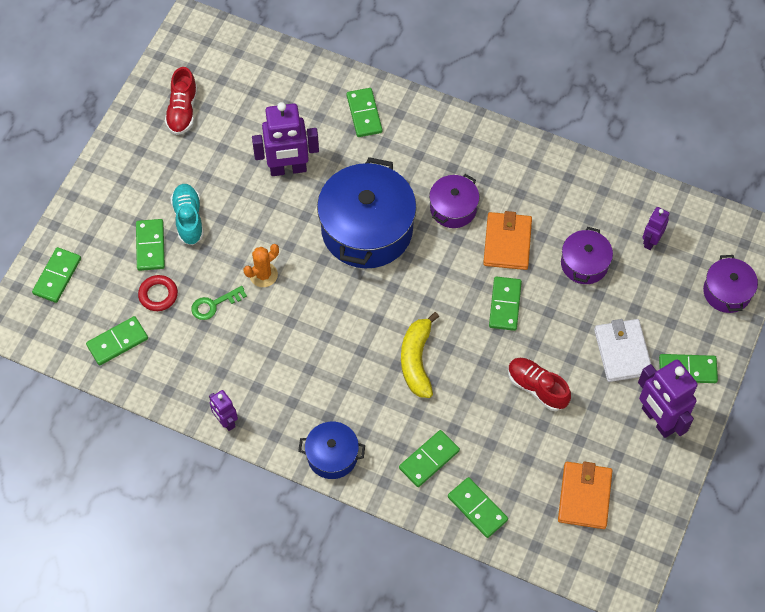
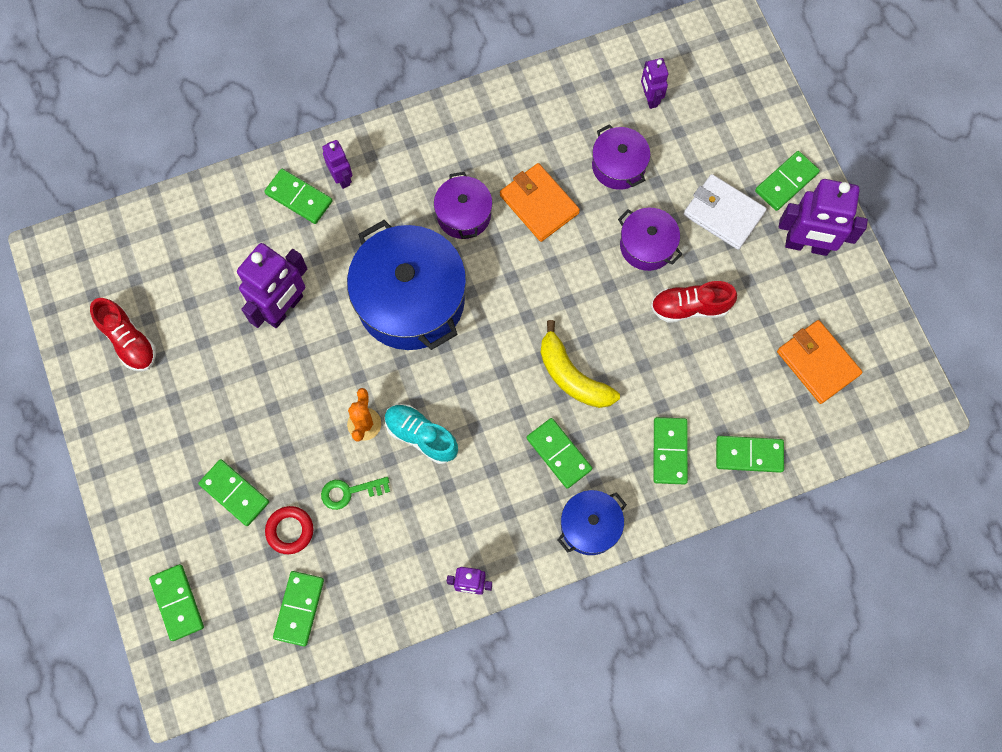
camera: 45 degrees left, 10 degrees up
turquoise shoe [170,184,204,245] -> turquoise shoe moved to [385,404,458,464]
green key [191,286,247,320] -> green key turned 60 degrees clockwise [321,477,390,510]
green domino [489,276,522,331] -> green domino moved to [527,418,592,489]
purple pot [703,255,758,313] -> purple pot moved to [618,208,682,271]
none -> purple robot [322,140,353,189]

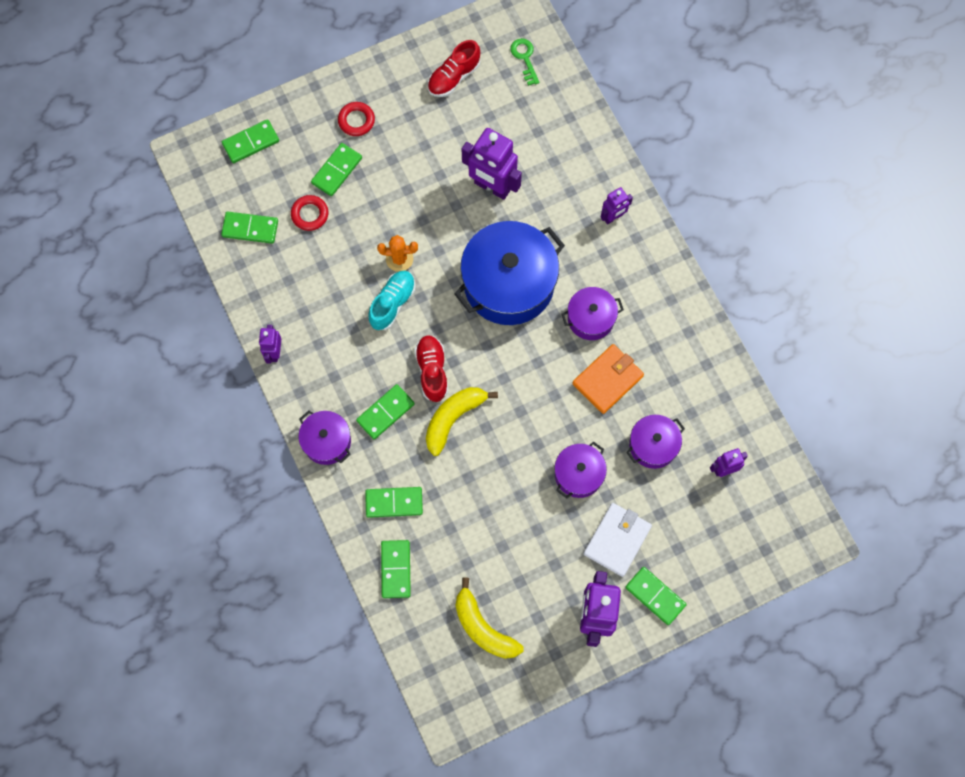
camera: 85 degrees right, 0 degrees up
green domino [264,169,332,224] -> none
green key [321,477,390,510] -> green key moved to [510,38,539,86]
blue pot [558,490,627,555] -> purple pot [298,410,351,465]
red shoe [651,281,737,323] -> red shoe moved to [414,335,448,402]
orange wallet [777,320,862,404] -> yellow banana [455,577,523,659]
none -> red ring [338,102,375,136]

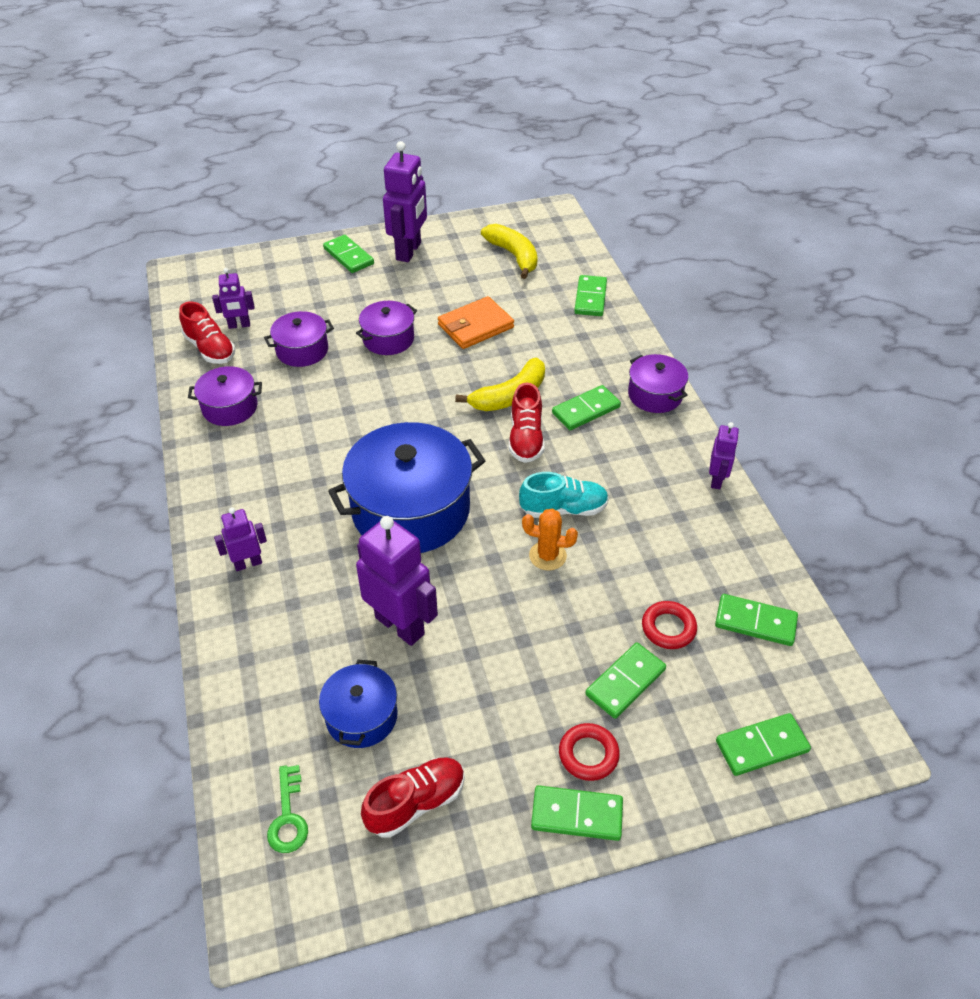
camera: 170 degrees left, 25 degrees down
green domino [365,487,423,518] -> green domino moved to [531,785,623,841]
turquoise shoe [368,271,416,330] -> turquoise shoe turned 135 degrees counterclockwise [519,472,609,518]
purple pot [561,287,624,340] -> purple pot moved to [188,366,262,426]
orange wallet [572,344,644,414] -> orange wallet moved to [438,296,514,349]
white wallet [583,503,652,577] -> none
none -> red shoe [179,301,235,364]
none -> blue pot [319,660,398,748]

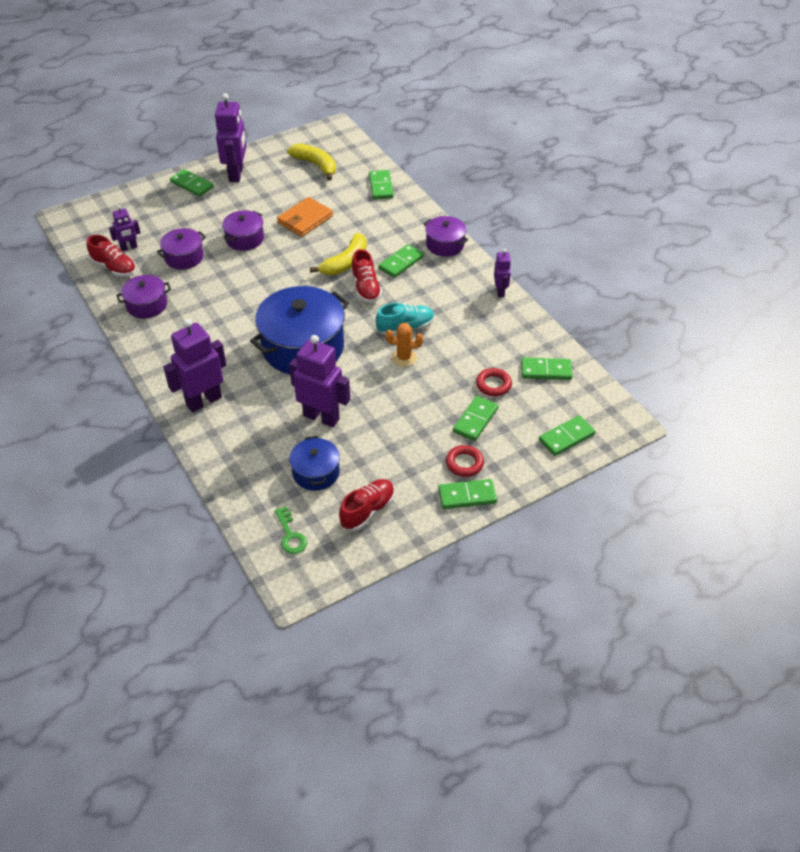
camera: 15 degrees left, 0 degrees up
purple robot [214,507,267,571] -> purple robot [164,319,226,413], size x1.86

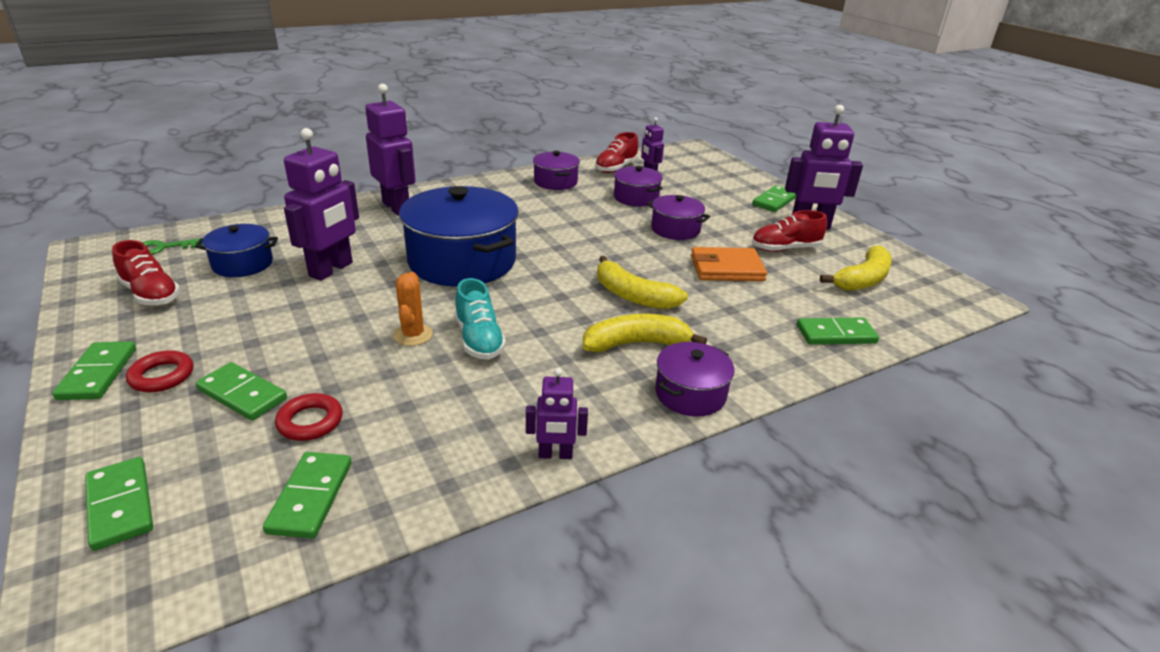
camera: 90 degrees right, 15 degrees down
orange wallet [277,197,333,237] -> orange wallet turned 45 degrees counterclockwise [691,247,767,281]
red shoe [351,249,382,303] -> red shoe moved to [752,210,827,252]
green domino [378,244,424,278] -> yellow banana [583,314,707,353]

